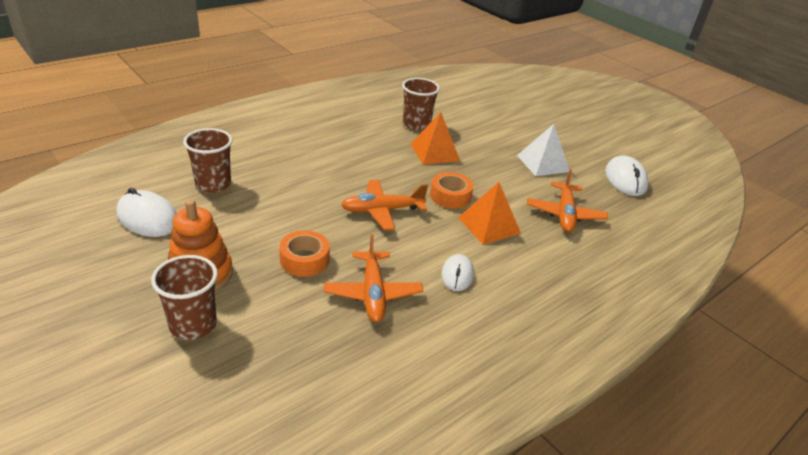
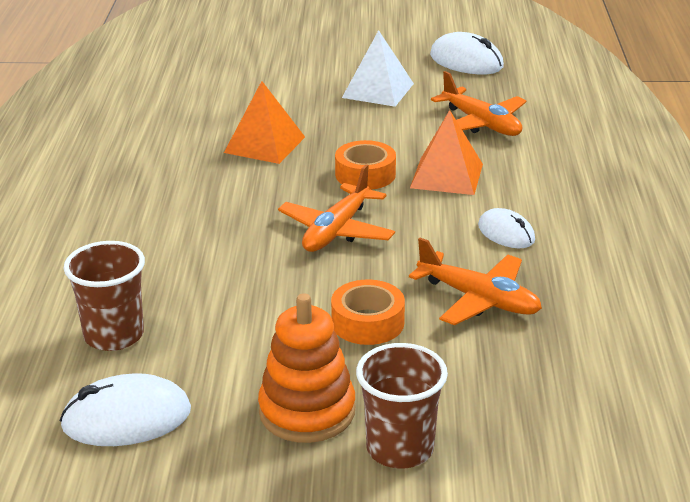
camera: 45 degrees left, 5 degrees down
brown cup [402,78,440,130] -> none

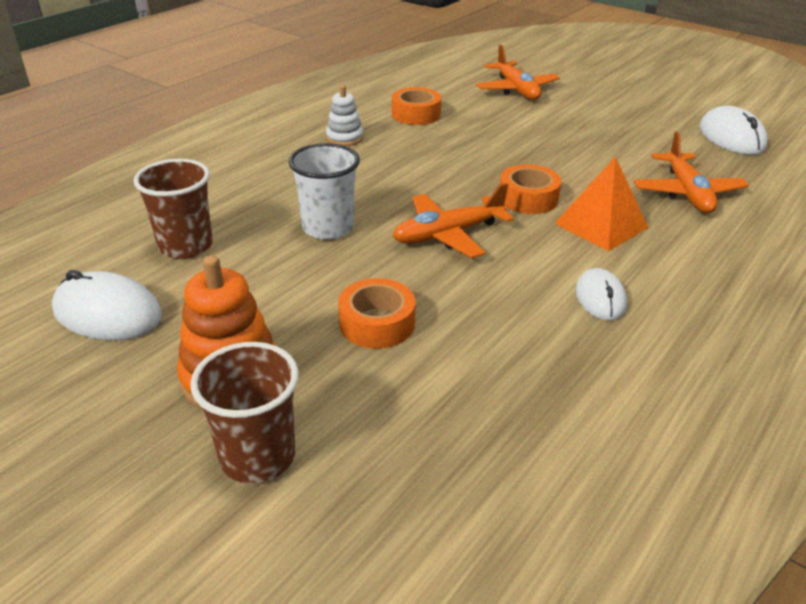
camera: 35 degrees right, 5 degrees up
orange pyramid [224,81,305,164] -> none
white pyramid [342,30,414,107] -> none
orange plane [409,238,542,325] -> orange plane moved to [476,44,560,100]
none -> white cup [289,143,360,240]
none -> white stacking toy [326,85,363,146]
none -> orange tape [392,87,441,125]

